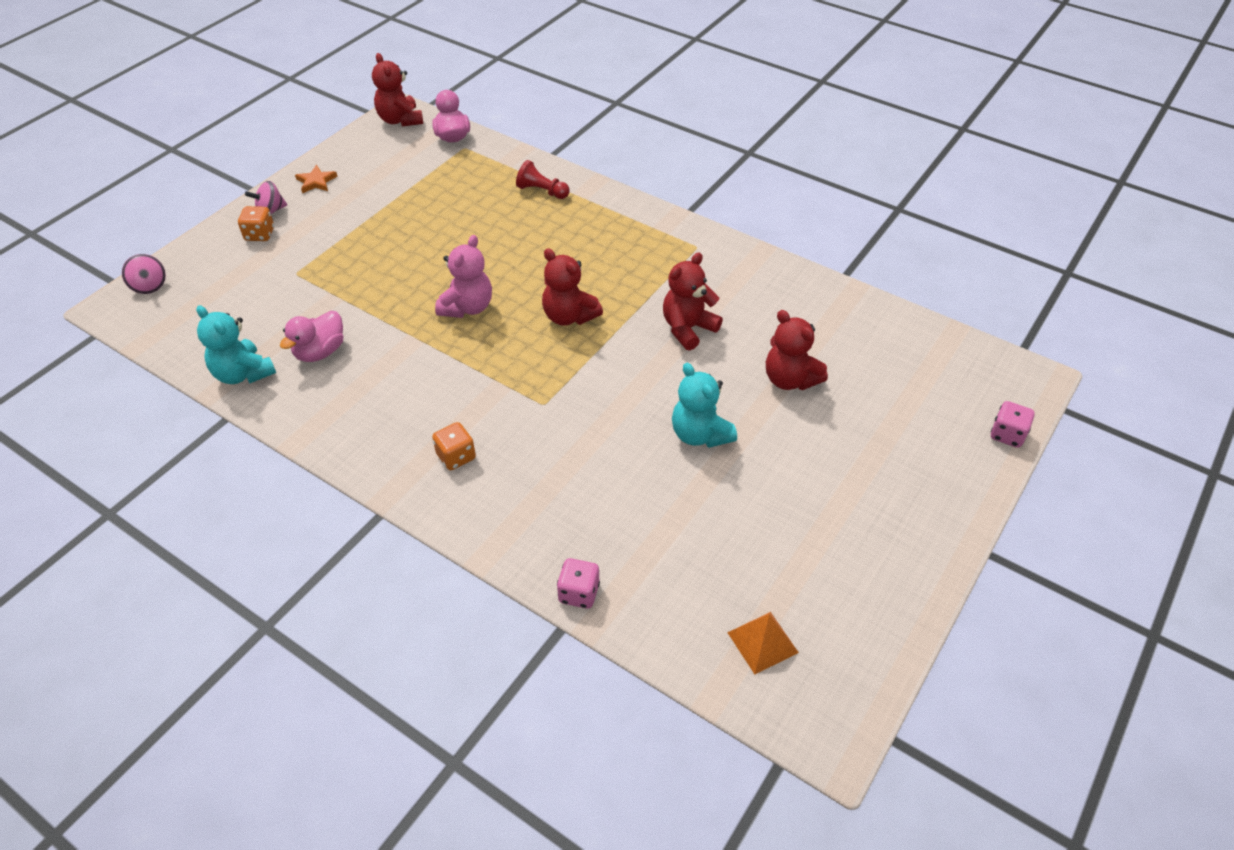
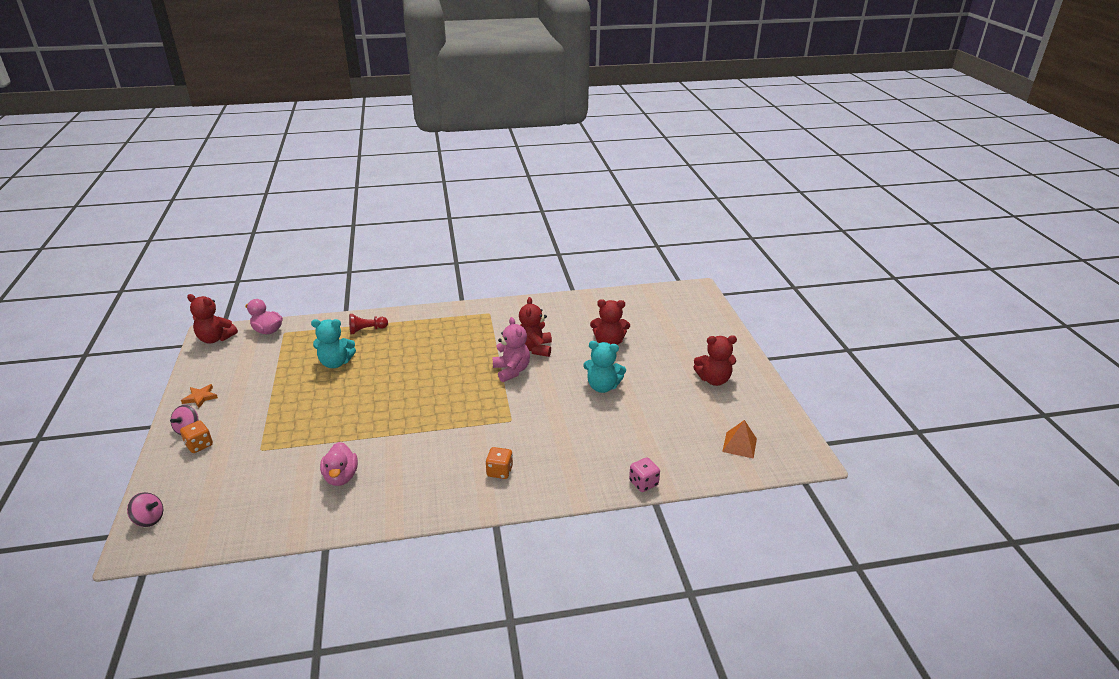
camera: 45 degrees left, 15 degrees down
turquoise teddy bear [196,305,276,384] -> turquoise teddy bear moved to [311,319,356,368]
pink teddy bear [435,235,492,318] -> pink teddy bear moved to [492,317,530,382]
red teddy bear [542,249,603,326] -> red teddy bear moved to [694,335,737,386]
pink dice [991,401,1035,448] -> none

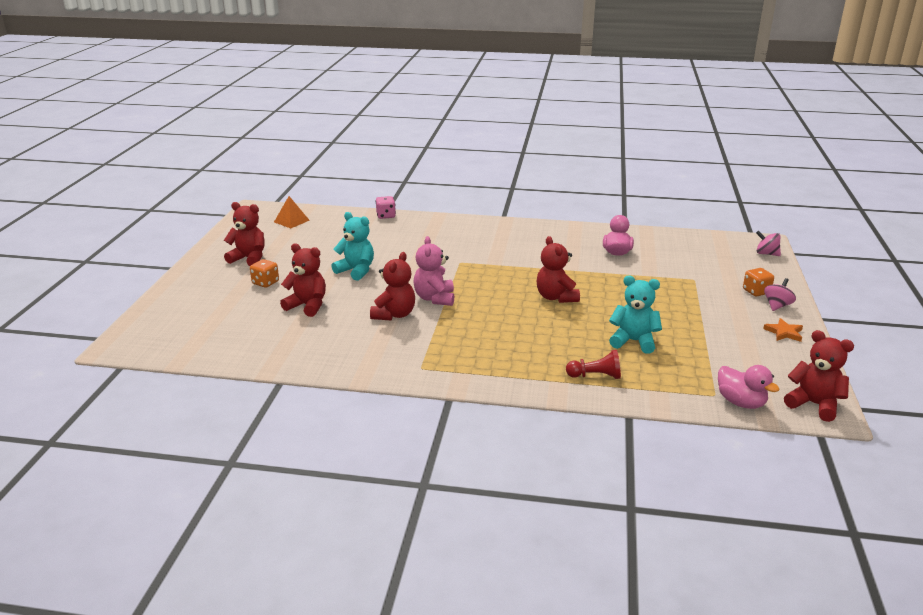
camera: 160 degrees left, 5 degrees down
orange dice [485,447,513,479] -> orange dice moved to [250,259,279,288]
none -> red teddy bear [537,236,580,303]

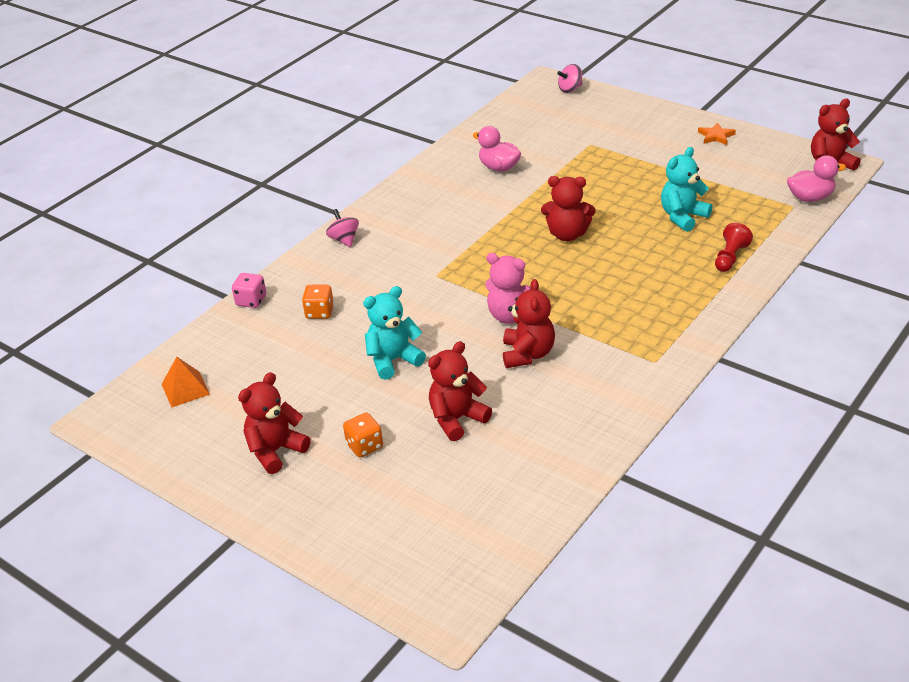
camera: 60 degrees left, 10 degrees up
red teddy bear [370,252,415,321] -> red teddy bear turned 45 degrees clockwise [503,279,555,368]
orange dice [743,268,774,296] -> orange dice moved to [302,285,334,319]
pink spinning top [764,278,796,311] -> pink spinning top moved to [326,209,359,247]

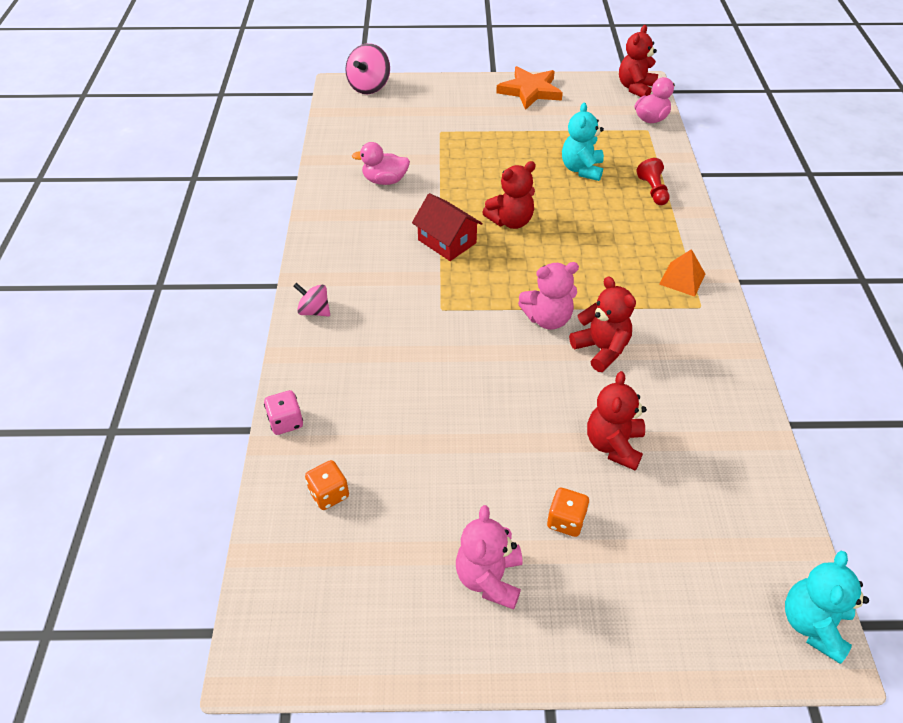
camera: 40 degrees left, 10 degrees up
orange pyramid [162,357,210,408] -> orange pyramid moved to [659,249,705,297]
red teddy bear [238,372,311,474] -> pink teddy bear [456,505,522,610]
orange dice [302,285,334,319] -> orange dice moved to [305,460,349,510]
turquoise teddy bear [363,286,426,380] -> turquoise teddy bear moved to [785,550,869,664]
pink spinning top [557,64,583,93] -> pink spinning top [345,43,390,94], size x1.65
orange star [698,122,736,145] -> orange star [496,66,563,110], size x1.95
none -> red house [412,193,483,261]

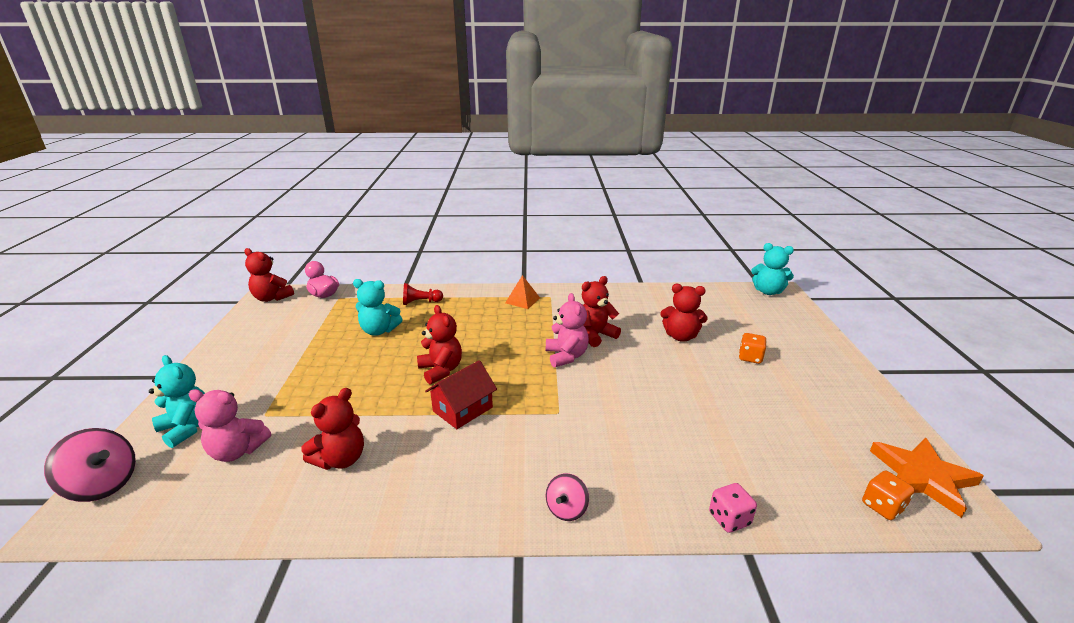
camera: 90 degrees left, 20 degrees down
orange dice [305,460,349,510] -> orange dice moved to [862,471,915,520]
pink duck [352,142,410,185] -> red teddy bear [301,388,364,470]
pink teddy bear [456,505,522,610] -> pink teddy bear moved to [188,389,271,462]
orange star [496,66,563,110] -> orange star moved to [870,438,984,518]
none -> turquoise teddy bear [149,355,205,448]

